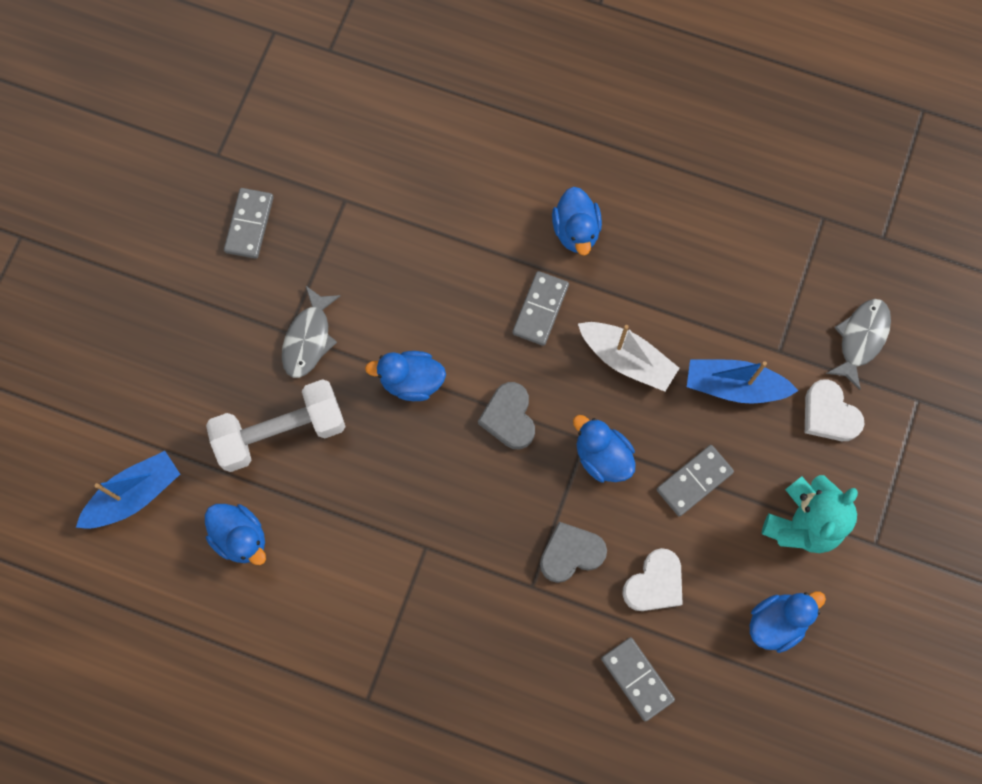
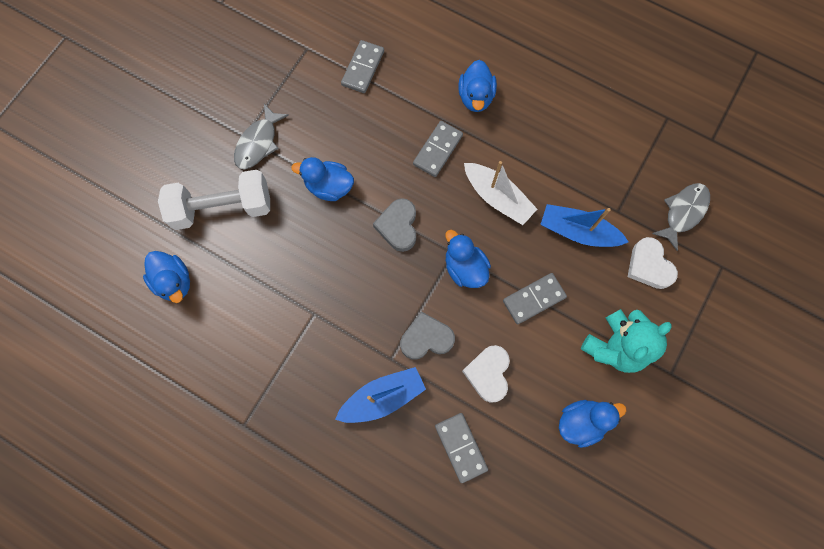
camera: 10 degrees right, 0 degrees up
blue boat [76,451,180,529] -> blue boat moved to [335,367,426,423]
grey domino [224,188,274,259] -> grey domino moved to [341,40,384,93]
white heart [622,548,683,611] -> white heart turned 135 degrees clockwise [462,345,510,403]

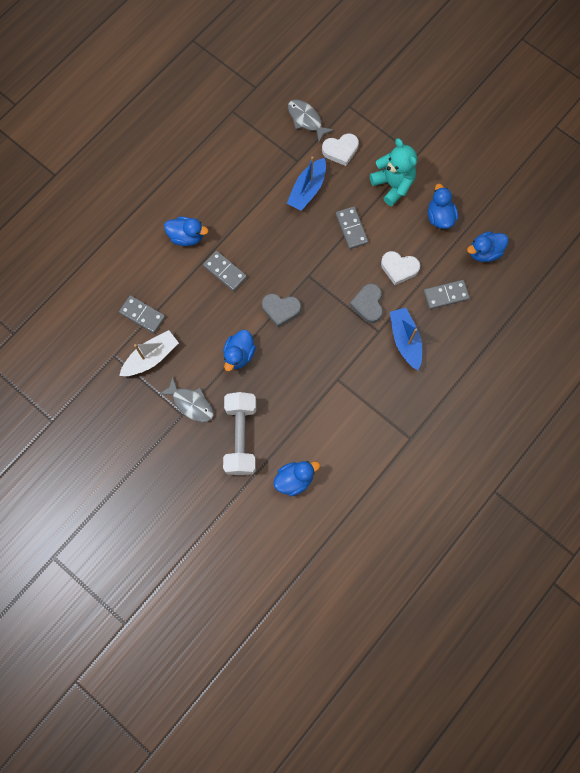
camera: 80 degrees left, 0 degrees up
blue duck [445,230,491,288] -> blue duck moved to [467,231,509,262]
white boat [464,161,537,225] -> white boat moved to [119,330,179,376]

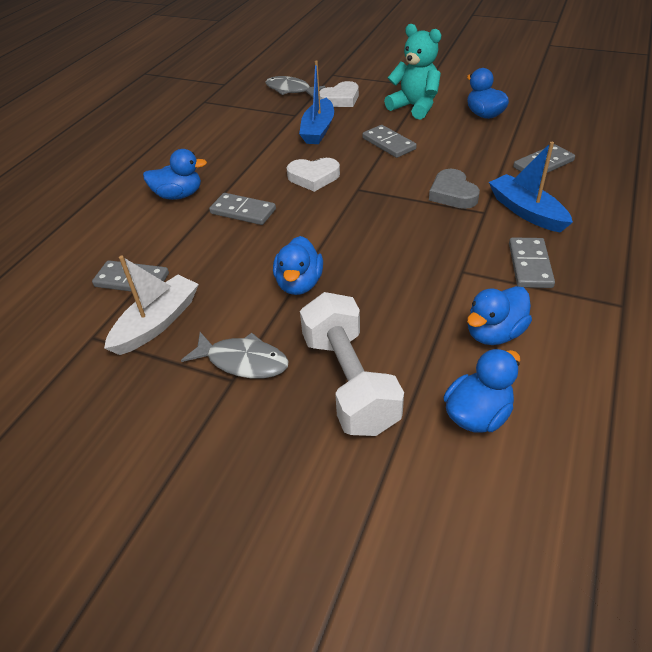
camera: 15 degrees left, 30 degrees down
grey heart [262,293,301,327] -> none
white heart [381,251,420,285] -> white heart moved to [287,158,340,192]
blue duck [467,231,509,262] -> blue duck moved to [467,286,532,345]
none -> grey domino [509,237,555,288]

